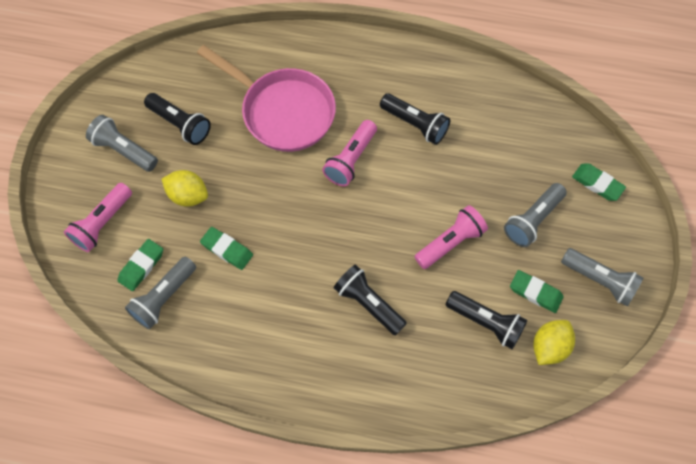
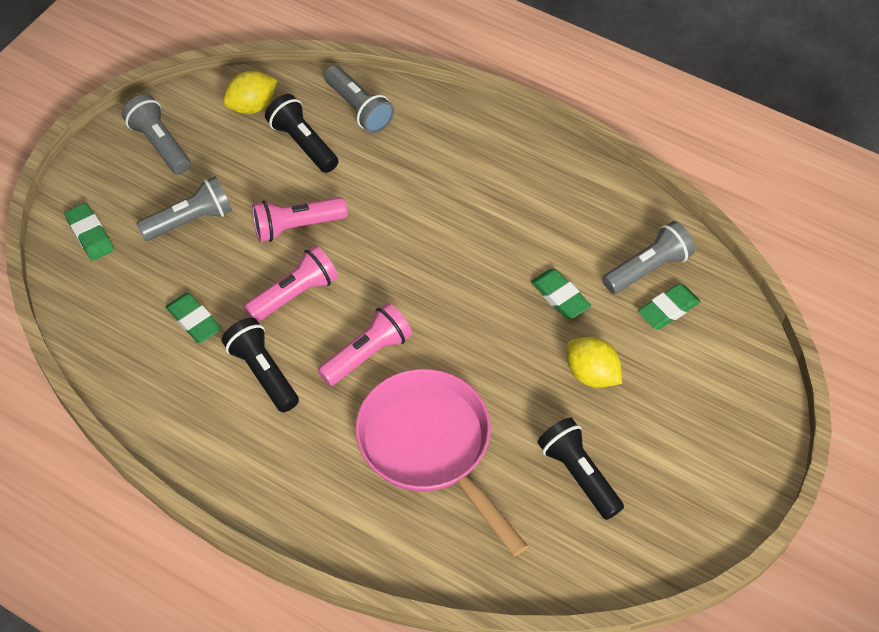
camera: 160 degrees left, 10 degrees down
pink flashlight [64,183,132,252] -> pink flashlight moved to [244,245,338,322]
grey flashlight [86,115,158,172] -> grey flashlight moved to [324,65,394,133]
black flashlight [334,264,407,336] -> none
green eraser [510,270,564,313] -> green eraser moved to [166,293,222,343]

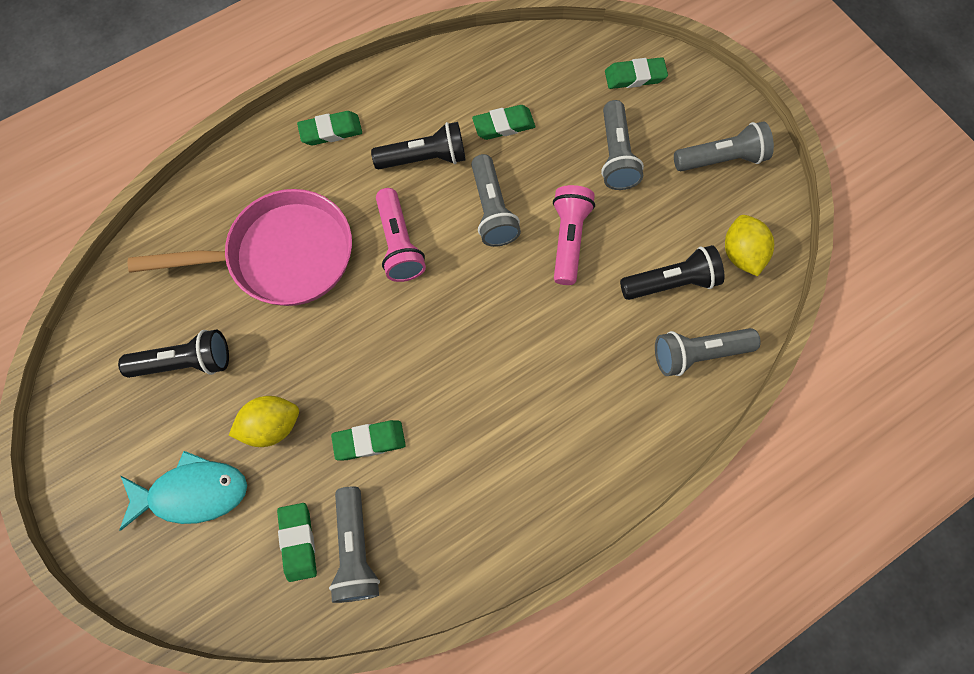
camera: 115 degrees right, 15 degrees up
pink flashlight [244,245,338,322] -> grey flashlight [471,154,521,247]
none -> turquoise fish [119,451,247,531]
none -> green eraser [297,111,362,145]

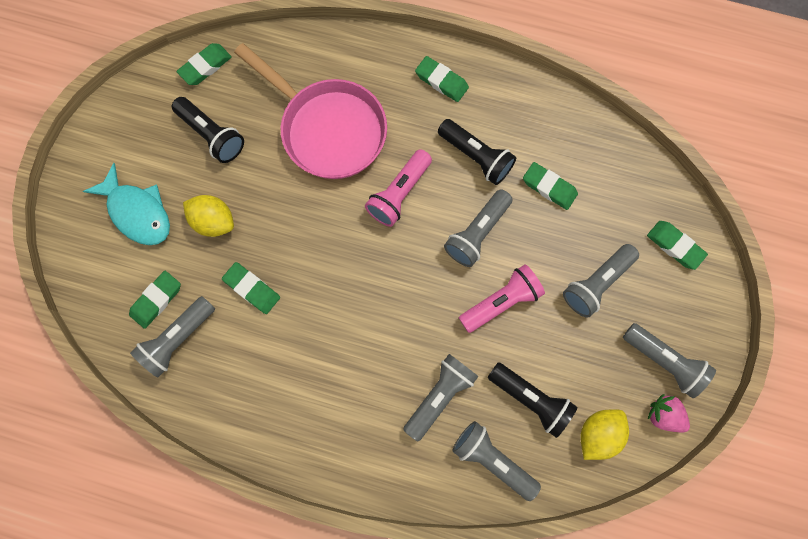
camera: 50 degrees right, 5 degrees up
none -> green eraser [176,43,232,85]
none -> grey flashlight [403,354,479,441]
none -> pink strawberry [648,394,690,432]

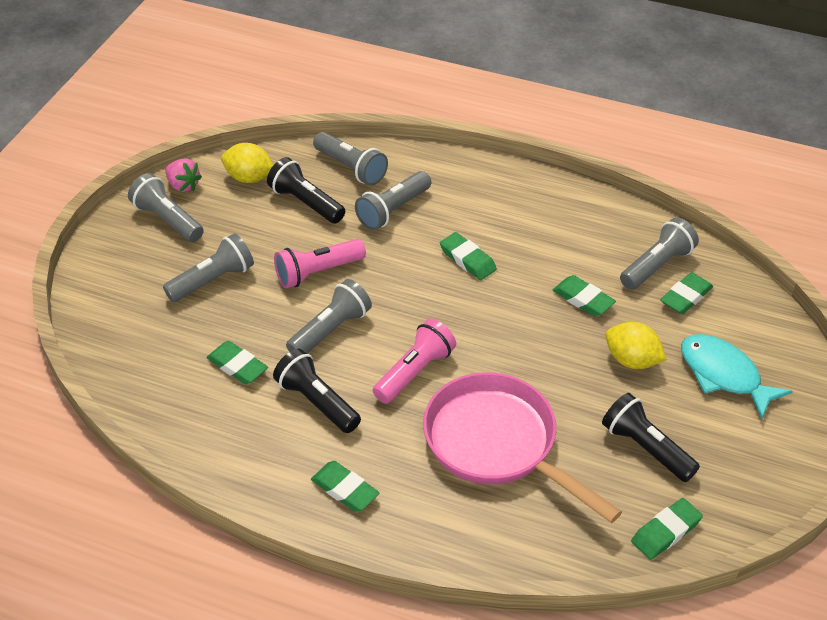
camera: 175 degrees left, 30 degrees down
yellow lemon [580,409,629,460] -> yellow lemon turned 60 degrees clockwise [221,143,273,183]
green eraser [647,221,708,270] -> green eraser moved to [440,232,497,280]

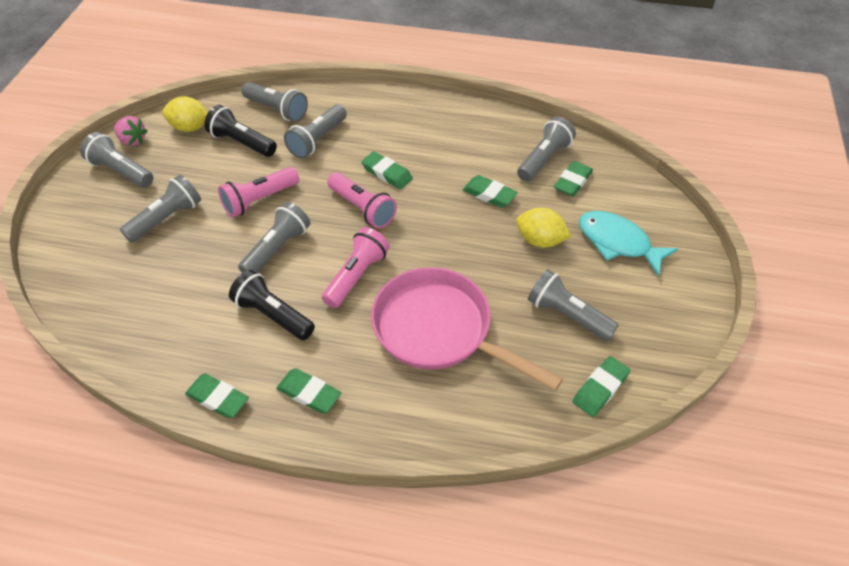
camera: 10 degrees left, 5 degrees up
green eraser [207,341,268,385] -> green eraser moved to [185,373,249,419]
black flashlight [602,393,700,482] -> grey flashlight [528,269,619,341]
none -> pink flashlight [327,172,397,229]

